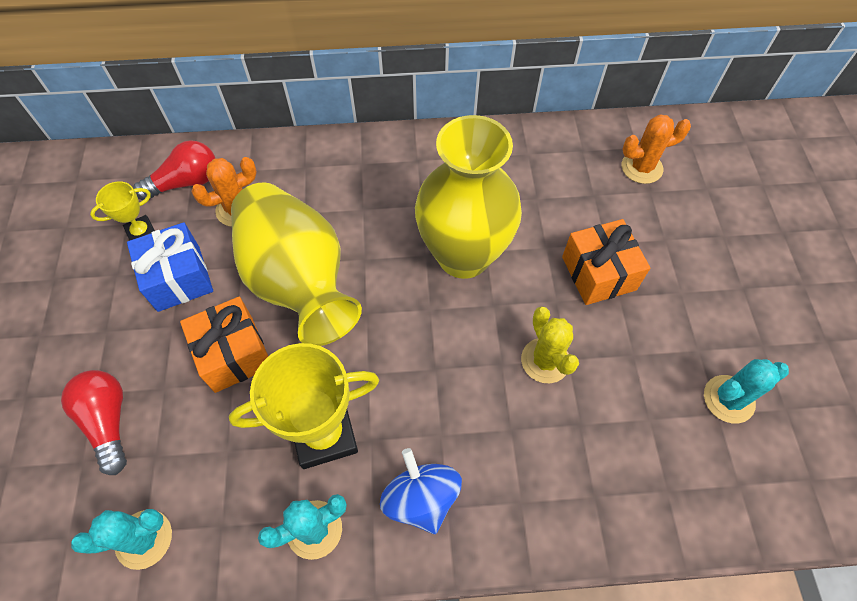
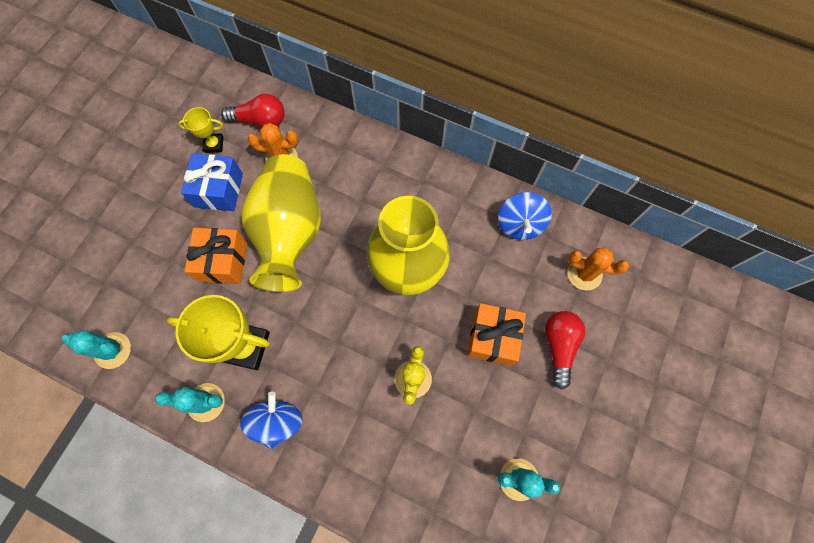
camera: 30 degrees right, 10 degrees up
red light bulb [61,370,127,475] -> red light bulb moved to [545,311,585,389]
none -> blue spinning top [498,192,552,240]

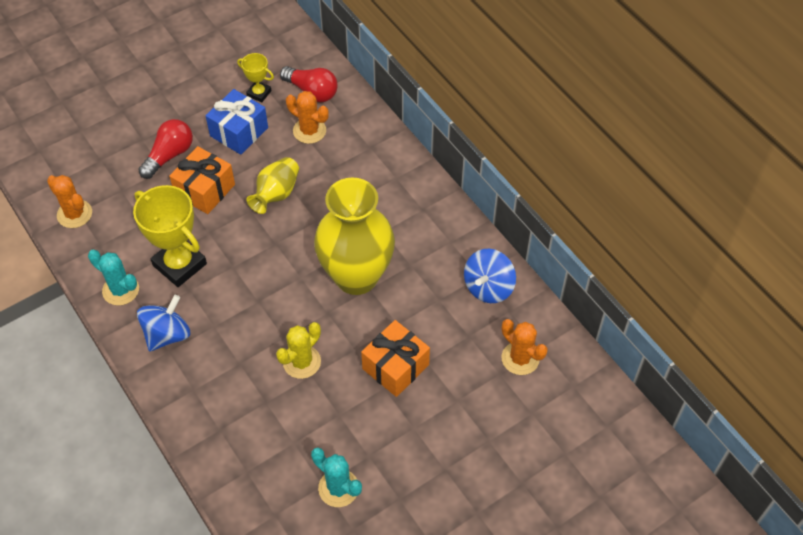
camera: 30 degrees right, 15 degrees down
turquoise cactus [62,330,131,369] -> orange cactus [47,175,92,228]
yellow vase [241,154,321,292] -> yellow vase [246,157,299,214], size x0.50
red light bulb [545,311,585,389] -> red light bulb moved to [138,119,193,179]

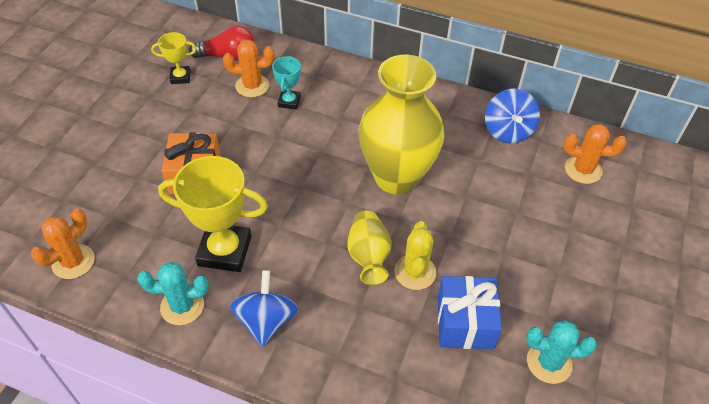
camera: 35 degrees left, 5 degrees down
orange cactus [47,175,92,228] -> orange cactus turned 60 degrees counterclockwise [31,209,94,279]
red light bulb [138,119,193,179] -> none
blue gift [205,89,268,155] -> blue gift moved to [438,276,502,349]
yellow vase [246,157,299,214] -> yellow vase moved to [347,211,392,285]
orange gift [361,320,430,397] -> none
none -> turquoise trophy [272,56,301,110]

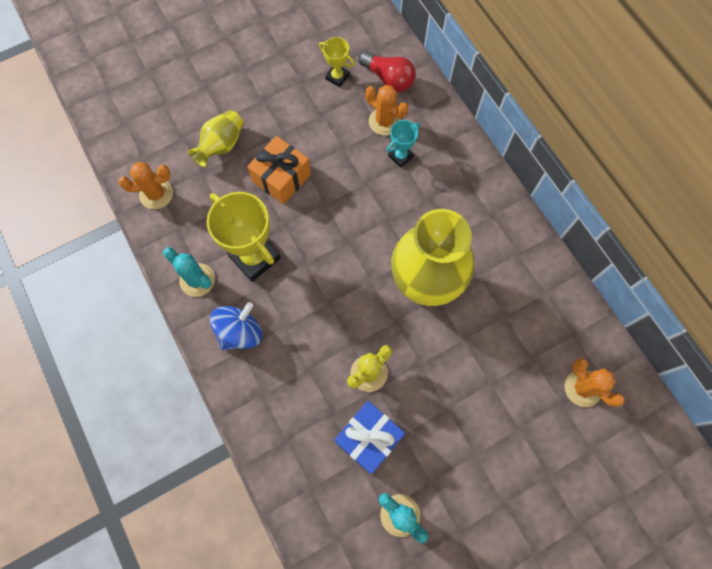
camera: 40 degrees right, 20 degrees up
yellow vase [347,211,392,285] -> yellow vase moved to [188,110,244,167]
blue spinning top [485,89,540,144] -> none

